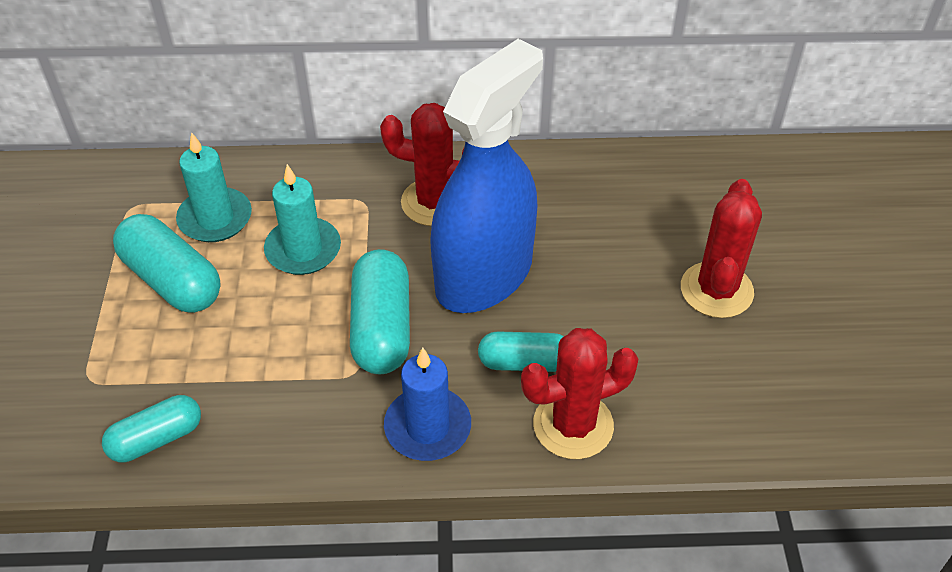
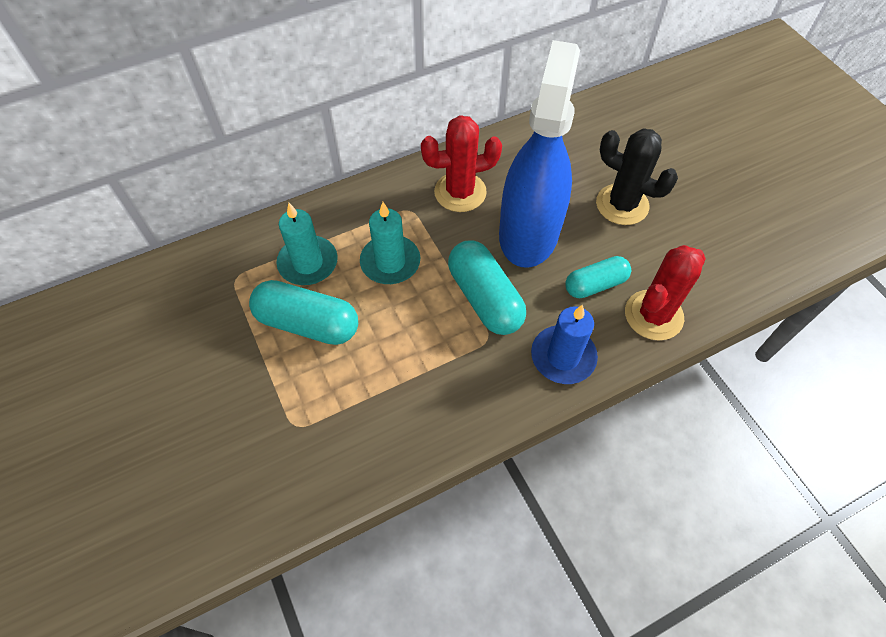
camera: 25 degrees left, 10 degrees up
turquoise capsule [102,395,201,462] -> none
red cactus [681,179,762,318] -> none
none -> black cactus [596,128,678,225]

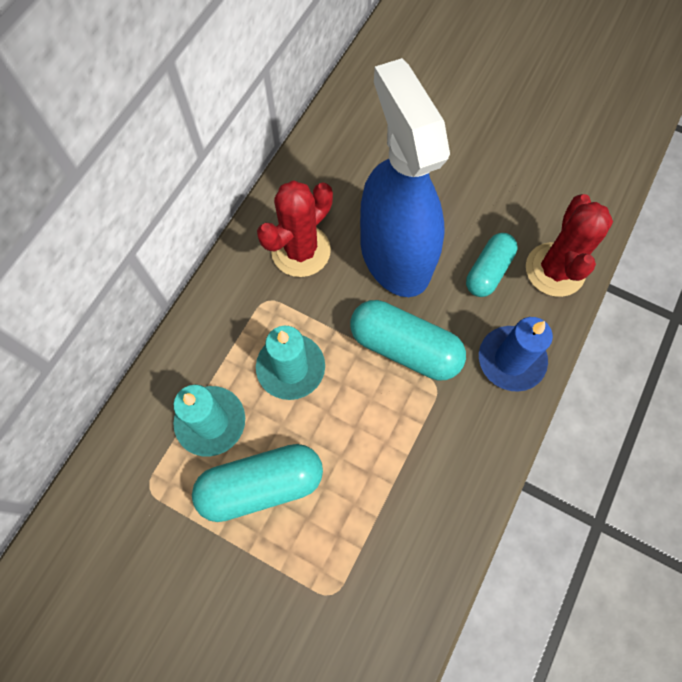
camera: 35 degrees left, 10 degrees up
black cactus [596,128,678,225] -> none

